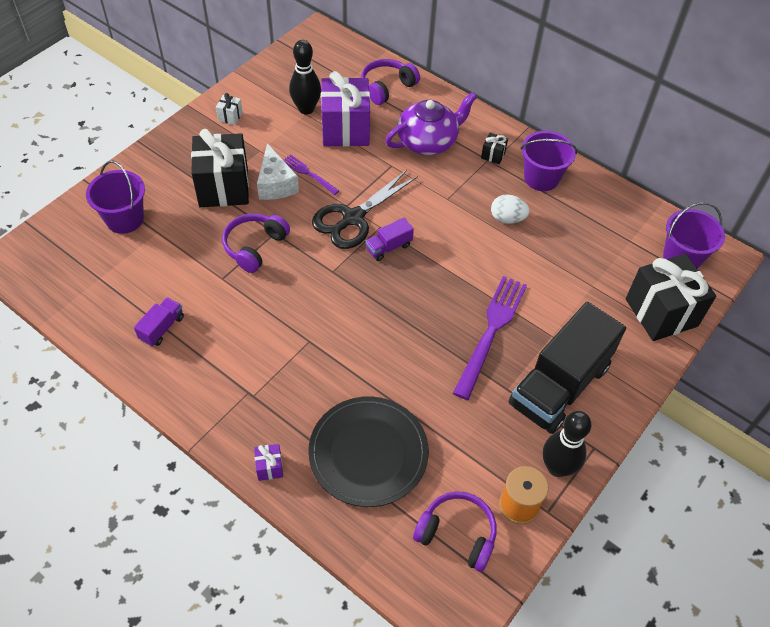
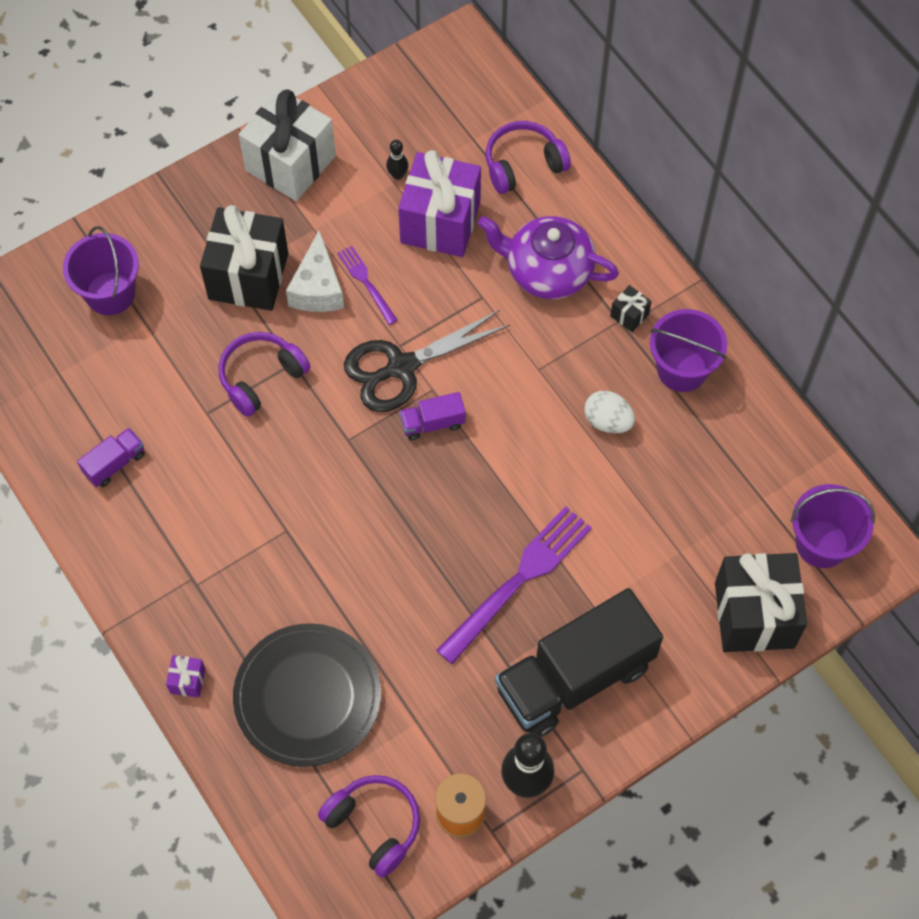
camera: 20 degrees right, 10 degrees up
white gift [216,93,243,125] -> white gift [239,88,336,201], size x2.44
black bowling pin [289,40,321,115] -> black bowling pin [386,140,408,180], size x0.49
purple teapot [386,92,477,155] -> purple teapot turned 150 degrees counterclockwise [478,216,619,299]

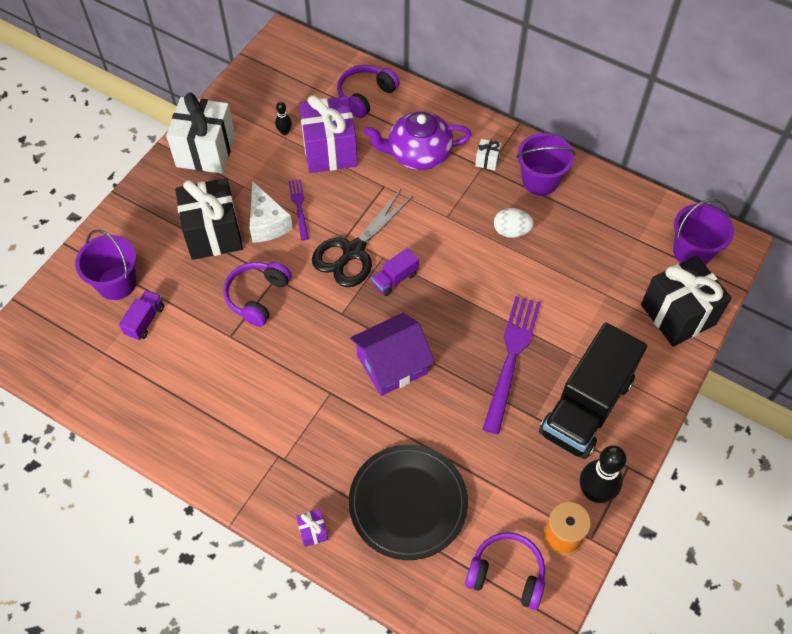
camera: 25 degrees left, 5 degrees down
purple truck [77,428,145,487] -> purple truck moved to [119,290,164,340]
purple fork [337,246,398,325] -> purple fork turned 45 degrees clockwise [288,179,309,240]
black gift [610,285,652,332] -> white gift [475,139,501,171]
none -> purple house [350,313,435,396]

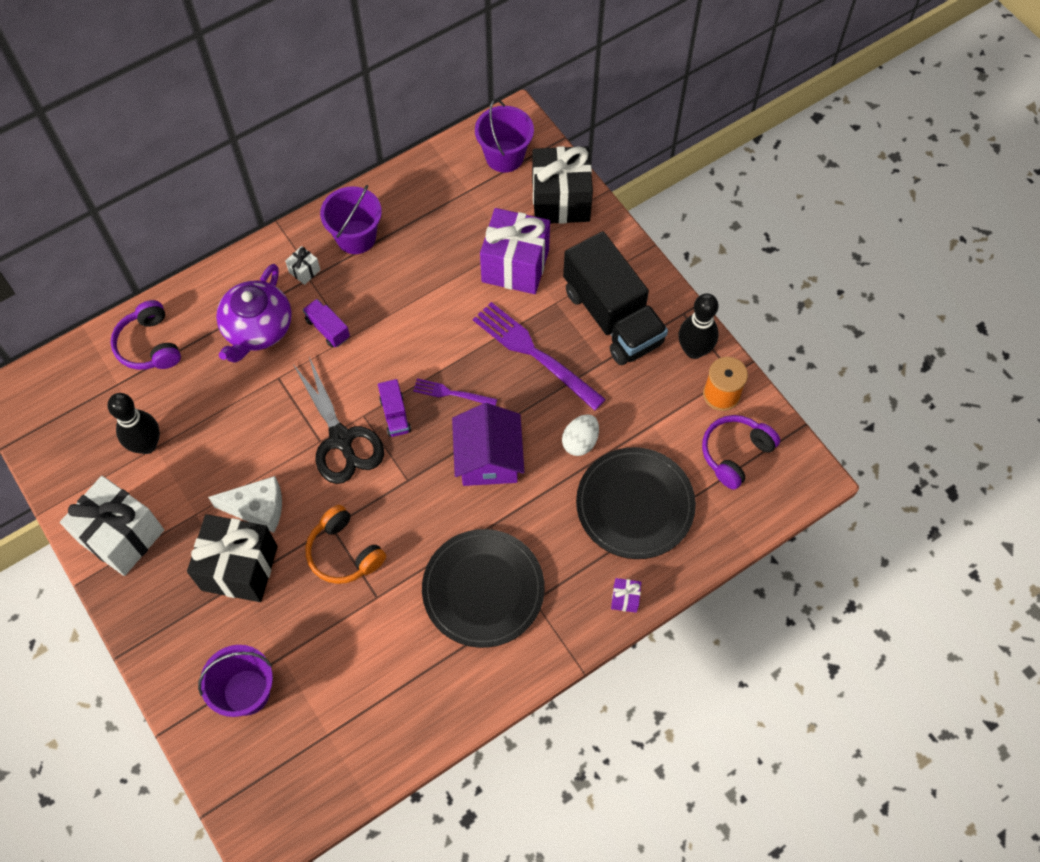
camera: 65 degrees left, 5 degrees up
purple truck [119,290,164,340] -> purple truck moved to [303,299,350,347]
purple headphones [223,262,292,327] -> orange headphones [306,505,386,584]
black bowling pin [275,102,292,135] -> black bowling pin [108,393,160,454], size x2.03
purple fork [288,179,309,240] -> purple fork moved to [413,378,497,406]
purple gift [299,95,358,173] -> purple gift moved to [480,208,550,294]
white egg [494,208,534,238] -> white egg moved to [562,414,599,456]
none -> black plate [422,529,545,648]

